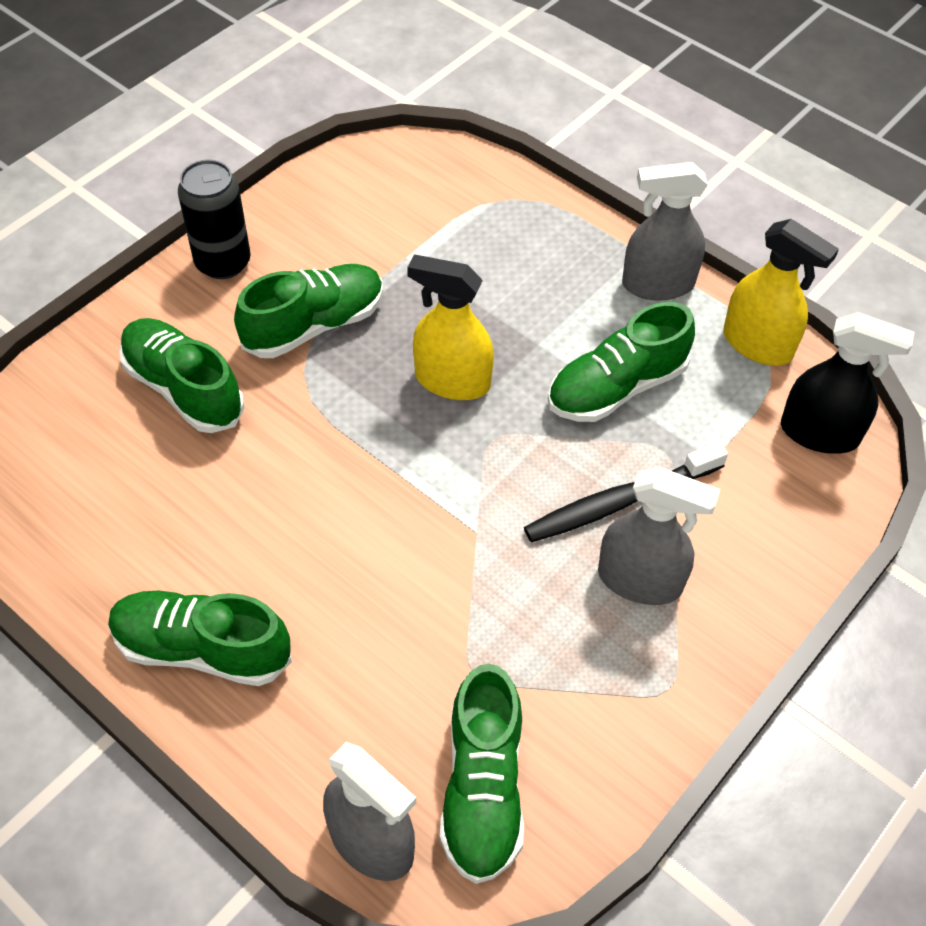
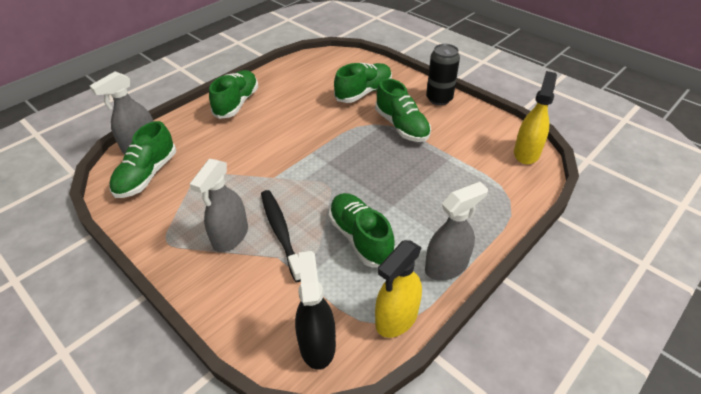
camera: 95 degrees right, 10 degrees down
yellow spray bottle [407,255,494,400] -> yellow spray bottle moved to [514,71,557,164]
green shoe [440,664,524,884] -> green shoe turned 75 degrees counterclockwise [109,121,176,198]
grey spray bottle [622,162,708,300] -> grey spray bottle turned 60 degrees clockwise [425,182,488,281]
black spray bottle [781,312,915,454] -> black spray bottle turned 150 degrees clockwise [295,251,336,370]

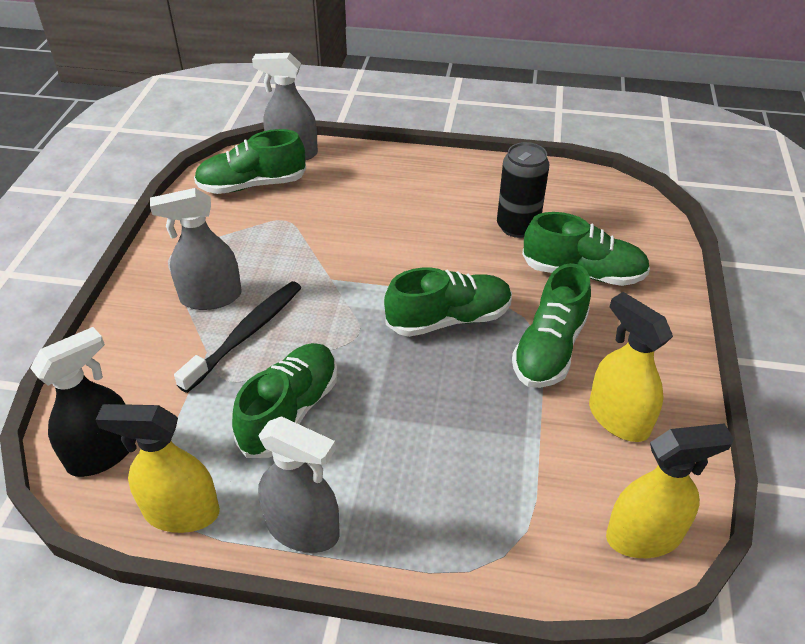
camera: 55 degrees right, 0 degrees up
green shoe [209,70,258,119] -> green shoe moved to [384,267,512,337]
black can [426,44,460,105] -> black can moved to [497,142,550,238]
none -> yellow spray bottle [589,292,673,442]

